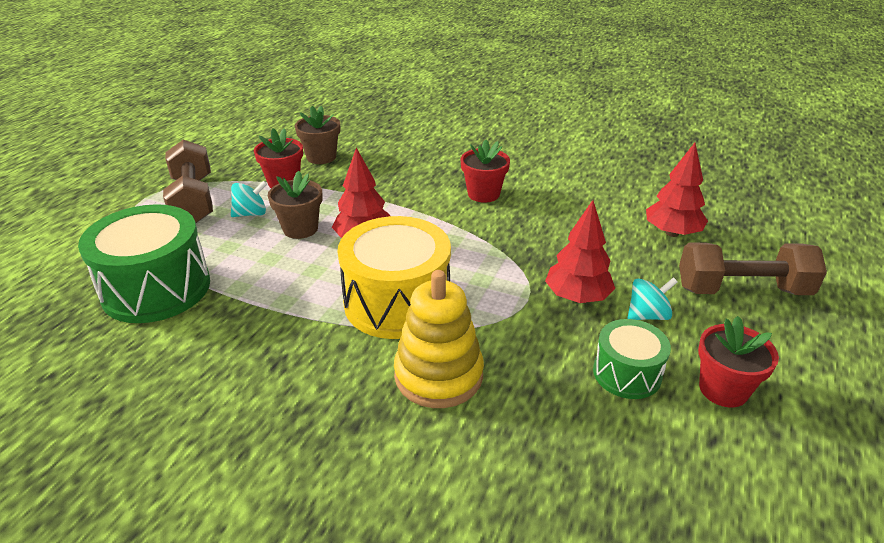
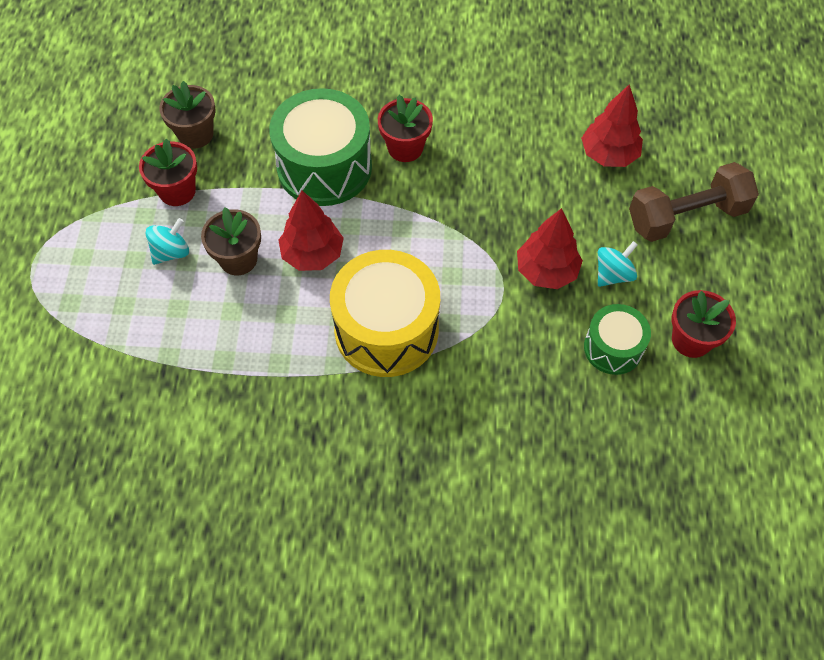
camera: 20 degrees left, 25 degrees up
green drum [78,204,210,323] -> green drum moved to [269,88,372,206]
brown dumbbell [163,140,213,223] -> none
yellow stacking toy [394,270,484,408] -> none

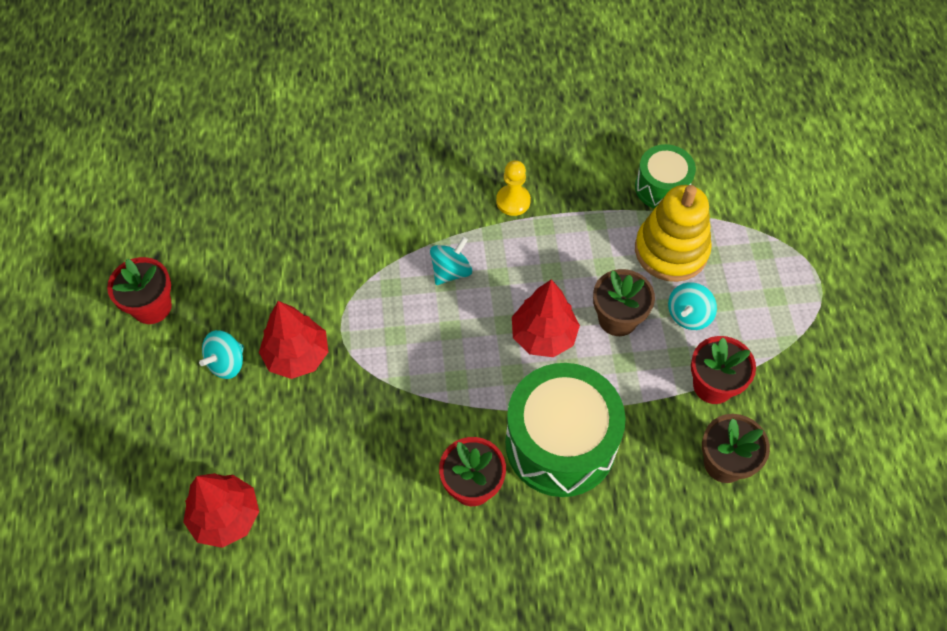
camera: 170 degrees right, 0 degrees up
yellow drum [330,250,440,377] -> turquoise spinning top [430,237,472,285]
green drum [584,304,651,375] -> green drum moved to [635,144,696,209]
brown dumbbell [629,162,759,242] -> none
none -> yellow pawn [496,160,531,216]
none -> yellow stacking toy [635,185,712,282]

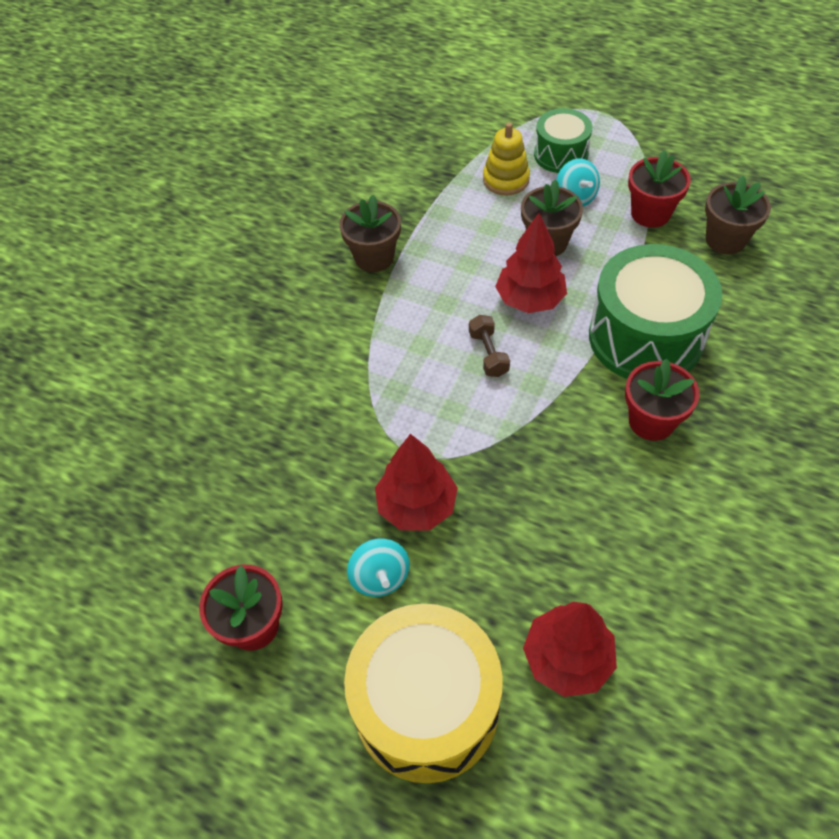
camera: 55 degrees left, 5 degrees down
turquoise spinning top [430,237,472,285] -> none
yellow pawn [496,160,531,216] -> brown flower pot [339,195,401,272]
green drum [635,144,696,209] -> green drum moved to [534,108,592,173]
yellow stacking toy [635,185,712,282] -> yellow stacking toy [483,122,530,195], size x0.64
none -> yellow drum [344,604,503,783]
none -> brown dumbbell [469,315,510,377]

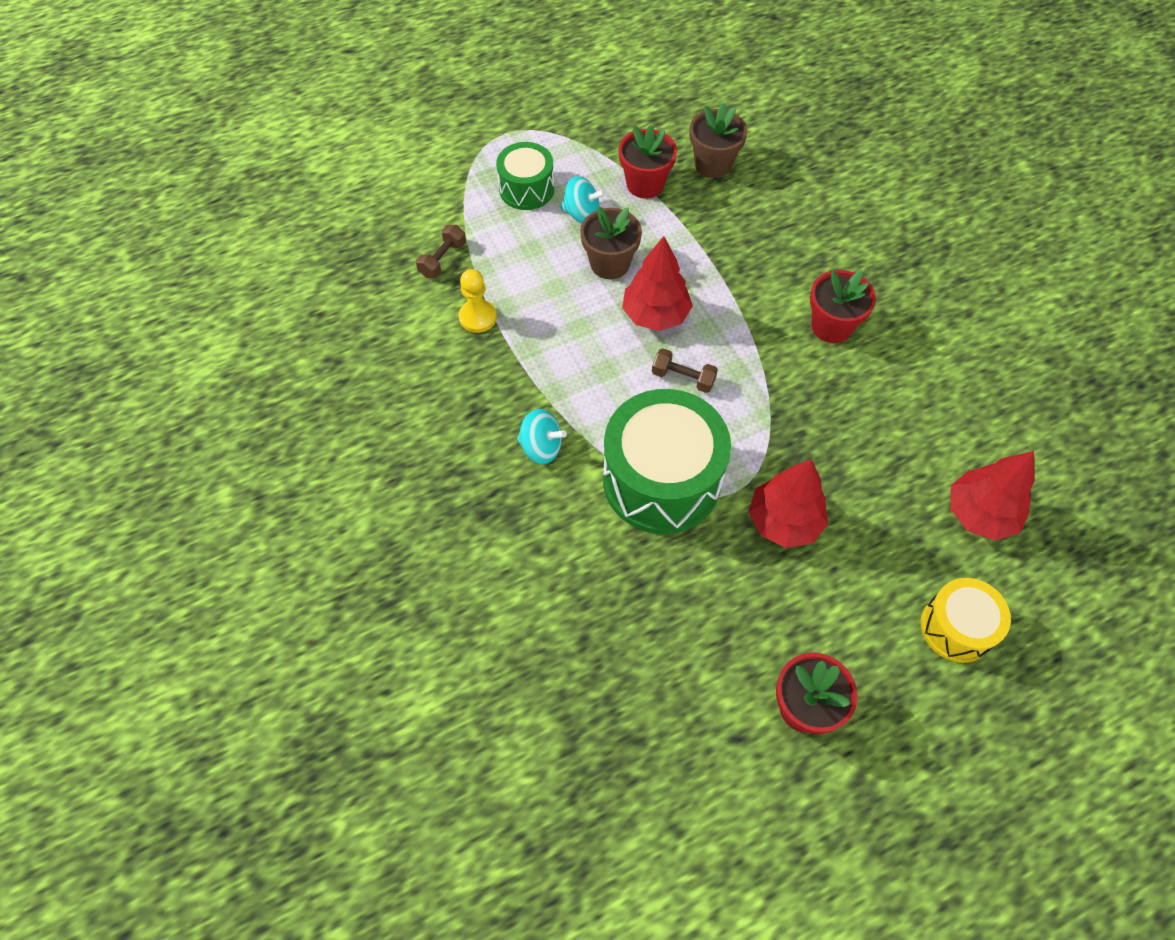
camera: 55 degrees left, 5 degrees up
brown flower pot [339,195,401,272] -> none
yellow drum [344,604,503,783] -> yellow drum [921,578,1011,663], size x0.56
turquoise spinning top [347,538,410,597] -> turquoise spinning top moved to [517,409,567,464]
yellow stacking toy [483,122,530,195] -> none
green drum [589,244,722,379] -> green drum moved to [603,389,731,534]
none -> brown dumbbell [416,225,466,278]
none -> yellow pawn [459,269,497,333]

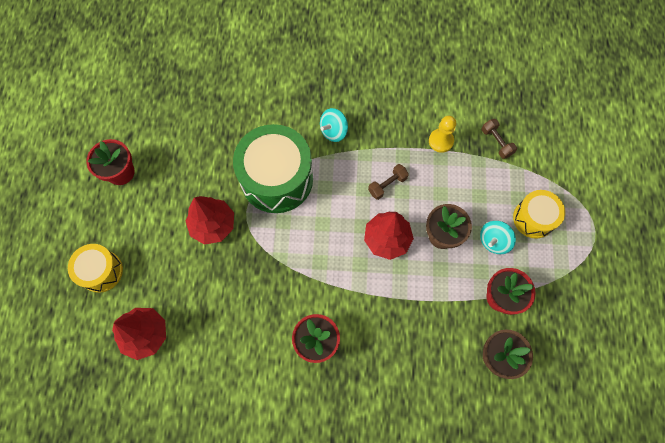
camera: 120 degrees right, 10 degrees up
green drum [496,142,554,210] -> yellow drum [513,190,565,239]
brown dumbbell [652,348,718,393] -> brown dumbbell moved to [368,164,409,200]

